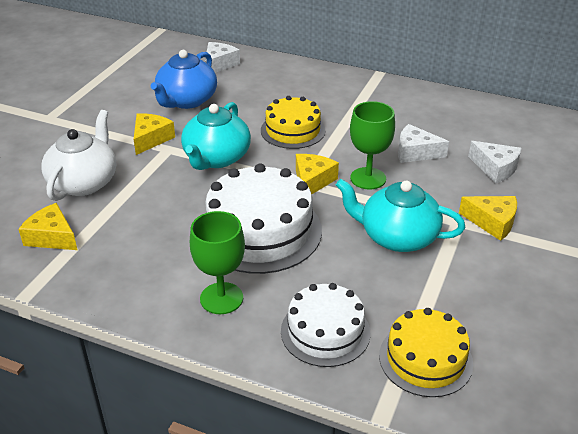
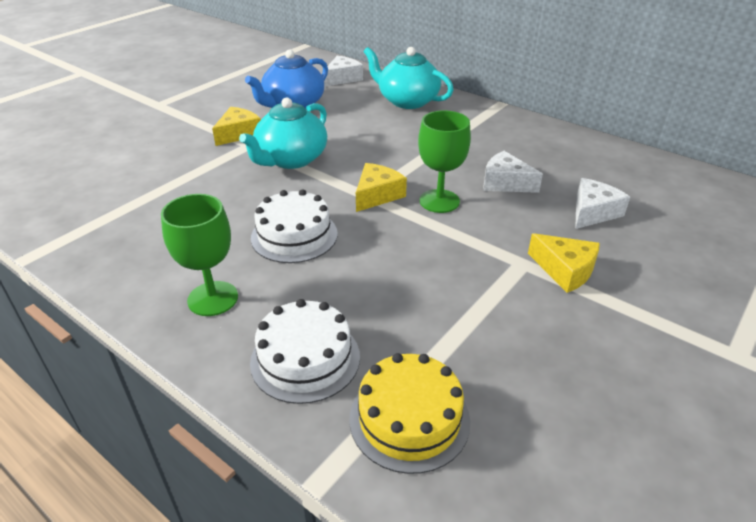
camera: 15 degrees right, 0 degrees up
yellow cheese [18,203,77,250] -> none
white teapot [41,110,116,201] -> none
white cake [205,163,322,274] -> white cake [251,189,338,263], size x0.62
yellow cake [261,96,325,149] -> none
turquoise teapot [336,179,465,252] -> turquoise teapot moved to [364,47,454,109]
white cheese [468,141,521,183] -> white cheese turned 105 degrees counterclockwise [575,178,630,229]

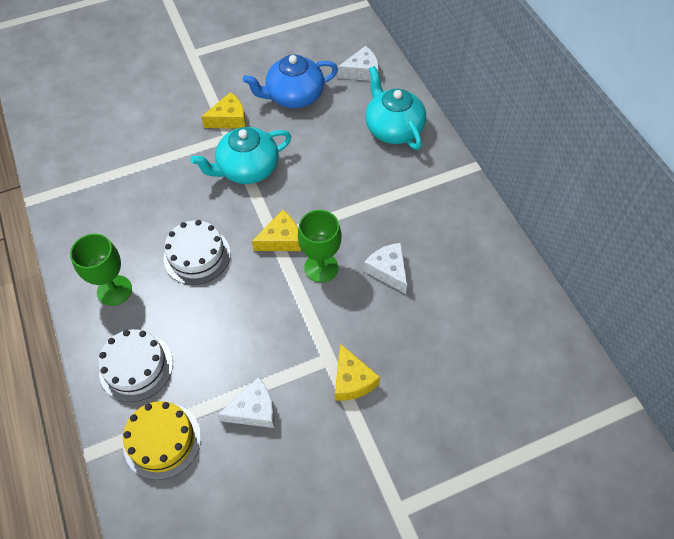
camera: 30 degrees right, 20 degrees up
white cheese [575,178,630,229] -> white cheese moved to [217,377,275,428]

